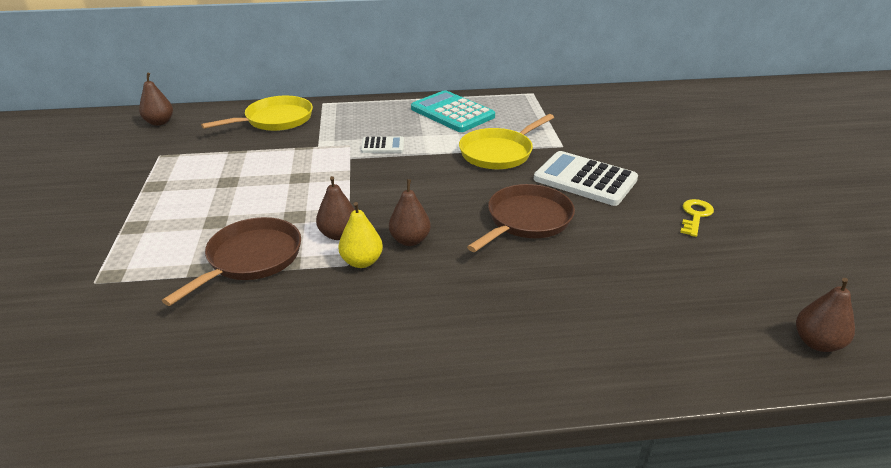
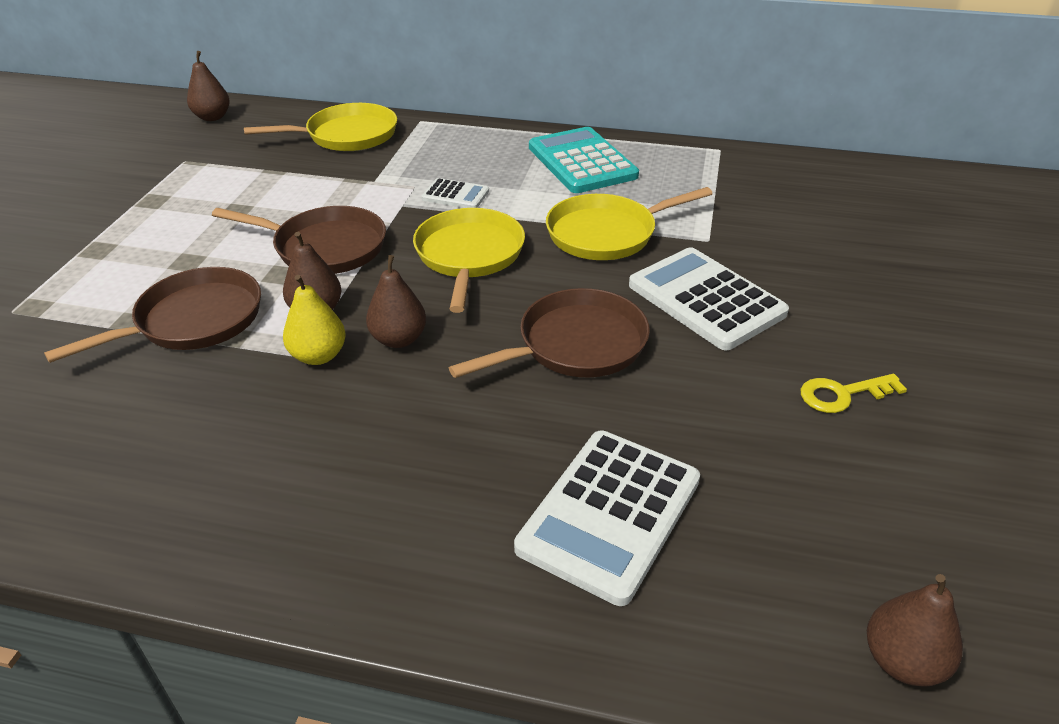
camera: 20 degrees right, 5 degrees up
yellow key [680,199,714,237] -> yellow key turned 150 degrees counterclockwise [801,374,907,413]
none -> brown pan [212,206,386,274]
none -> yellow pan [413,208,525,313]
none -> white calculator [514,431,700,606]

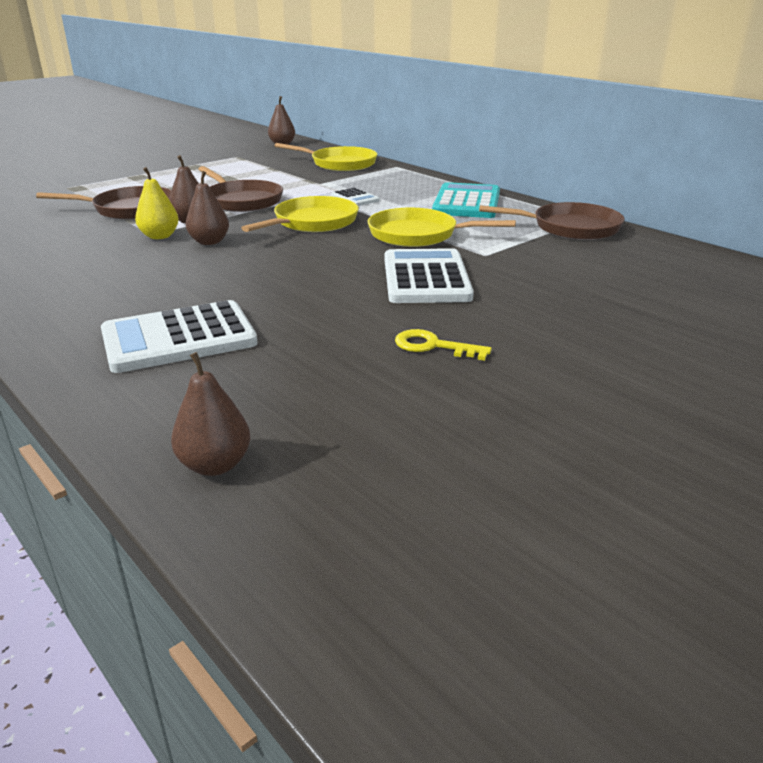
camera: 35 degrees right, 10 degrees down
brown pan [449,288,650,378] -> brown pan moved to [479,202,625,240]

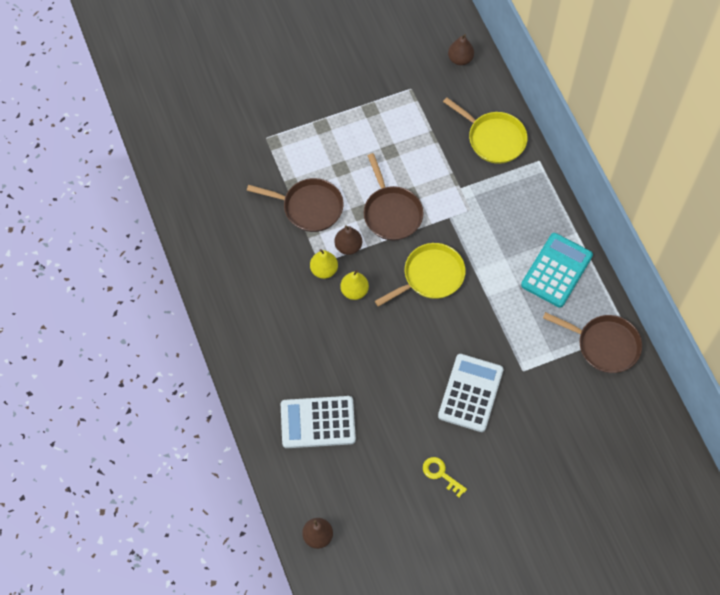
camera: 20 degrees right, 35 degrees up
brown pear [186,171,229,245] -> yellow pear [340,270,369,300]
white calculator [331,188,379,206] -> none
yellow pan [368,208,516,247] -> none

